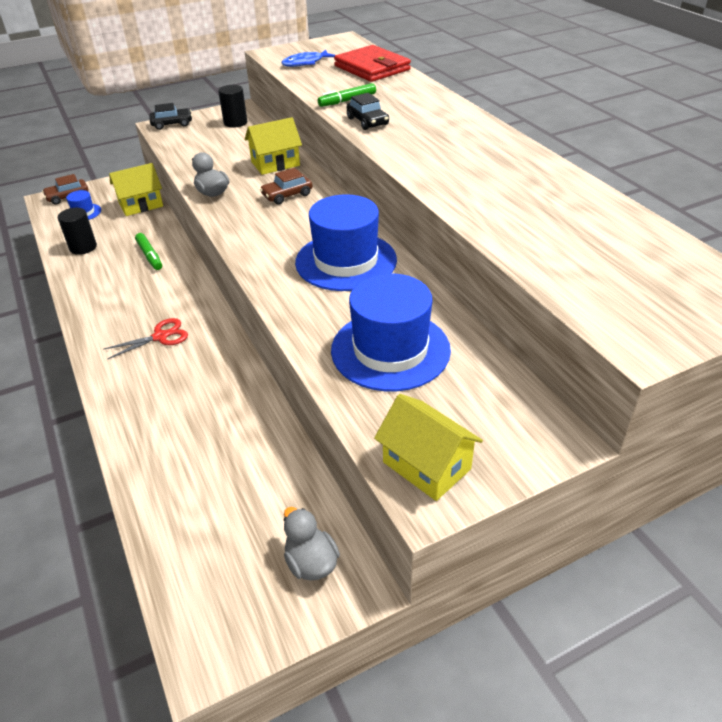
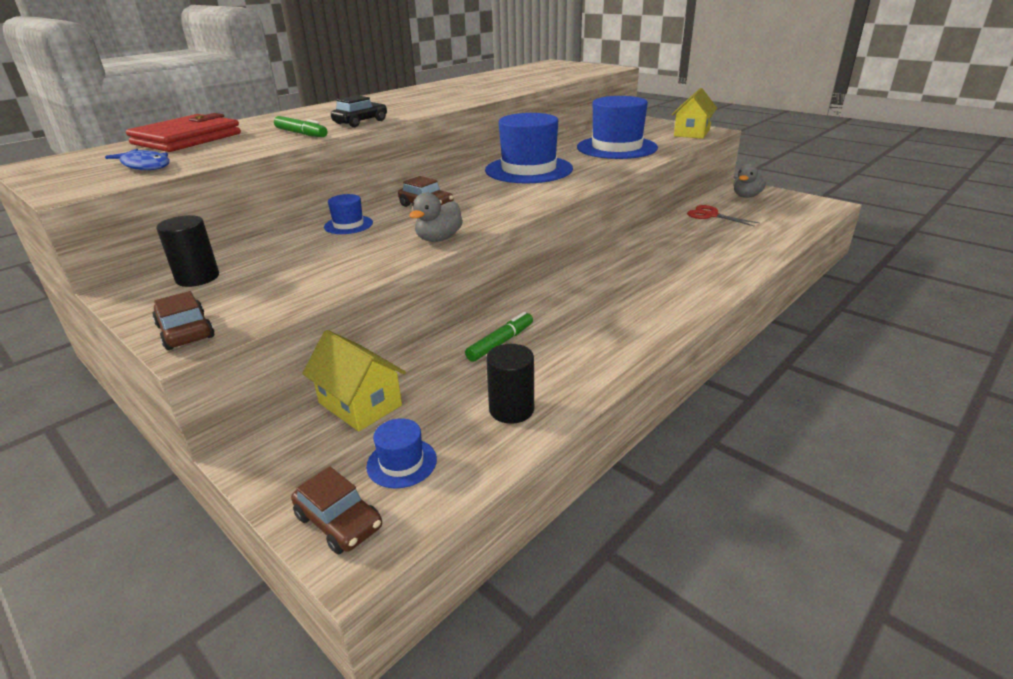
camera: 110 degrees left, 10 degrees down
red scissors [103,318,188,359] -> red scissors moved to [687,205,760,227]
black car [149,103,192,130] -> brown car [152,291,215,350]
yellow house [245,117,302,175] -> blue hat [324,194,373,234]

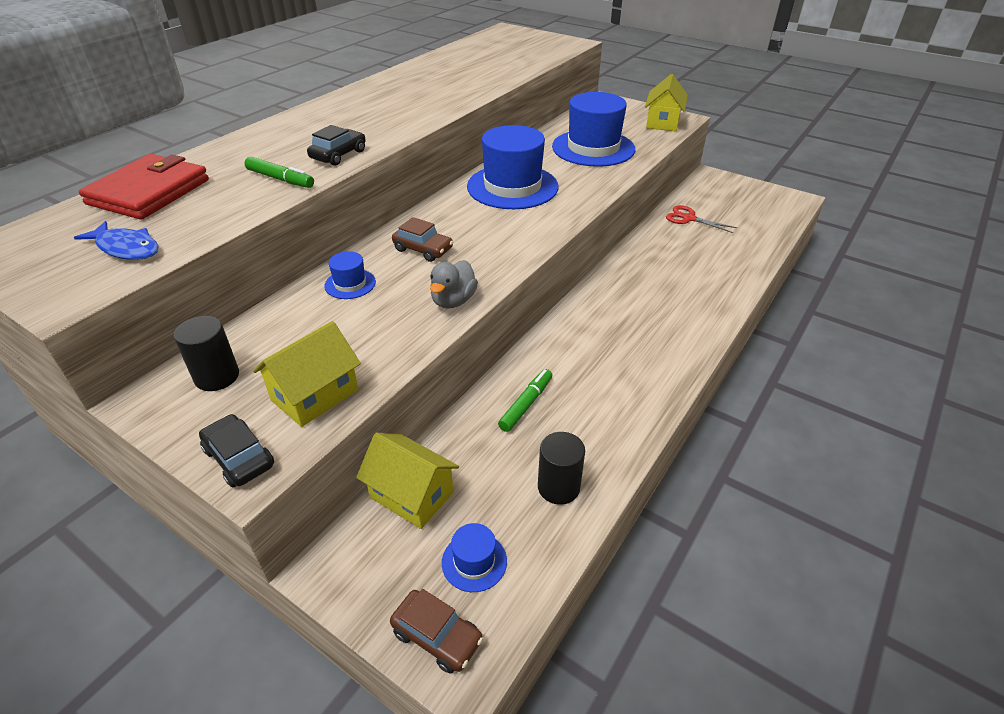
camera: 10 degrees left, 10 degrees up
brown car [152,291,215,350] -> black car [199,414,274,487]
grey duck [734,164,766,198] -> none
none -> yellow house [253,321,361,427]

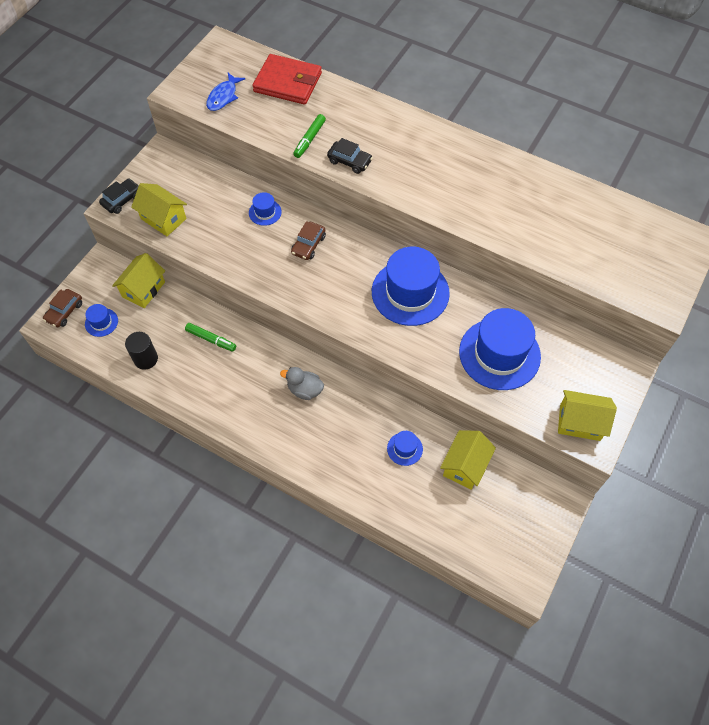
camera: 85 degrees right, 20 degrees up
black cylinder [174,316,239,391] -> none
grey duck [430,260,478,309] -> grey duck moved to [280,367,324,400]
red scissors [666,205,737,233] -> yellow house [440,430,496,490]
none -> blue hat [387,431,423,466]

